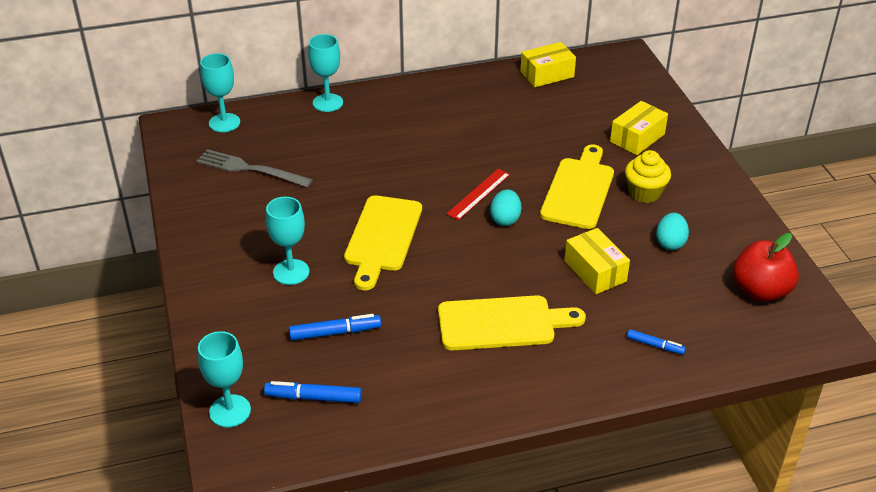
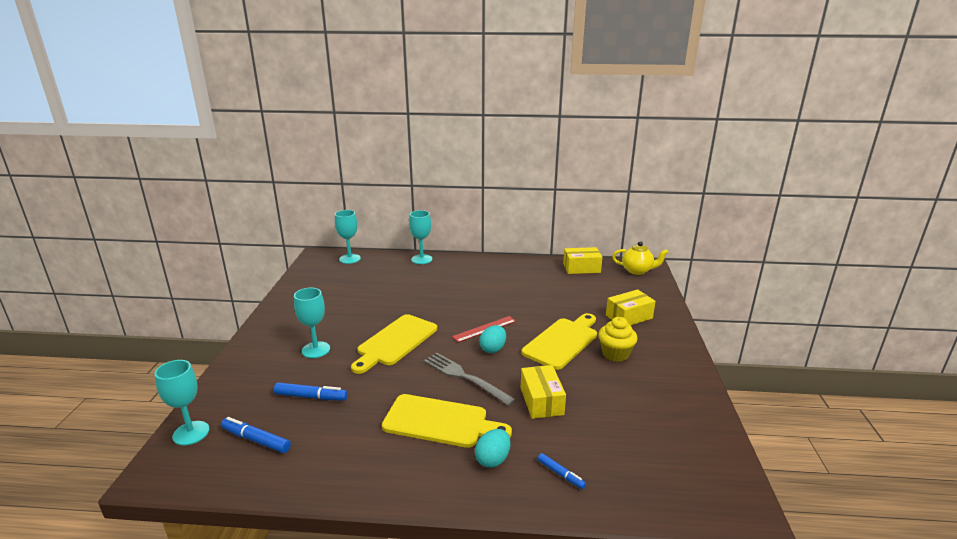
camera: 20 degrees right, 15 degrees down
grey fork [196,149,313,188] -> grey fork moved to [424,353,516,406]
turquoise egg [656,213,689,250] -> turquoise egg moved to [475,429,510,468]
red apple [733,233,799,302] -> none
none -> yellow teapot [612,241,668,275]

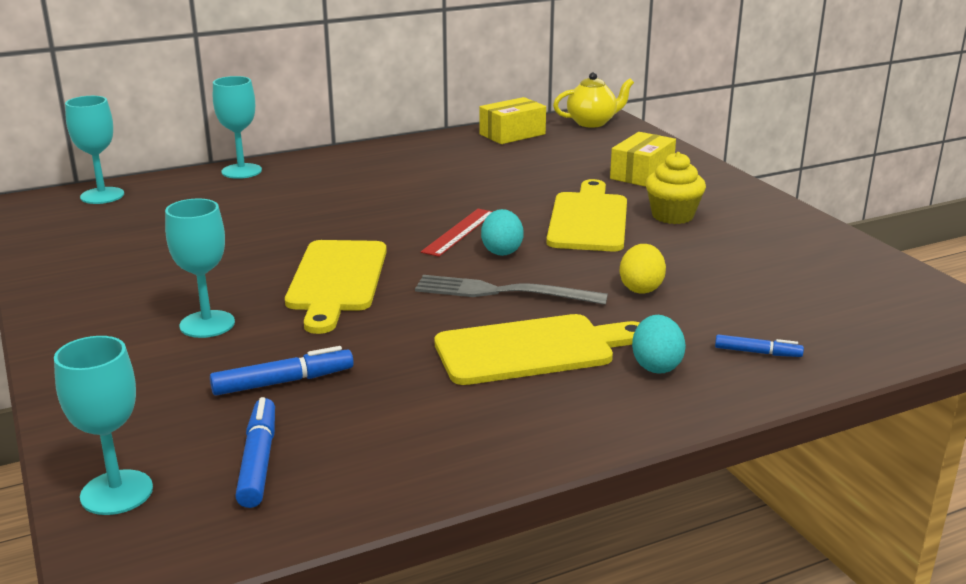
camera: 30 degrees left, 0 degrees up
blue marker [221,417,291,453] -> blue marker turned 90 degrees clockwise [235,397,275,508]
yellow box [521,365,566,419] -> yellow egg [620,244,666,294]

